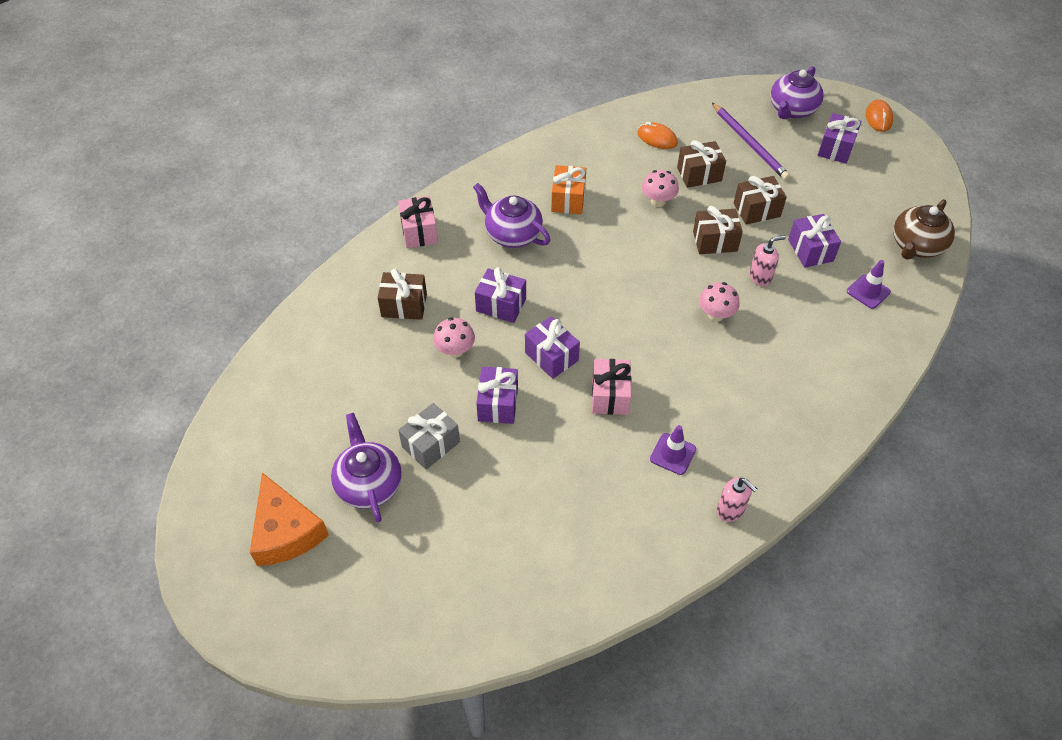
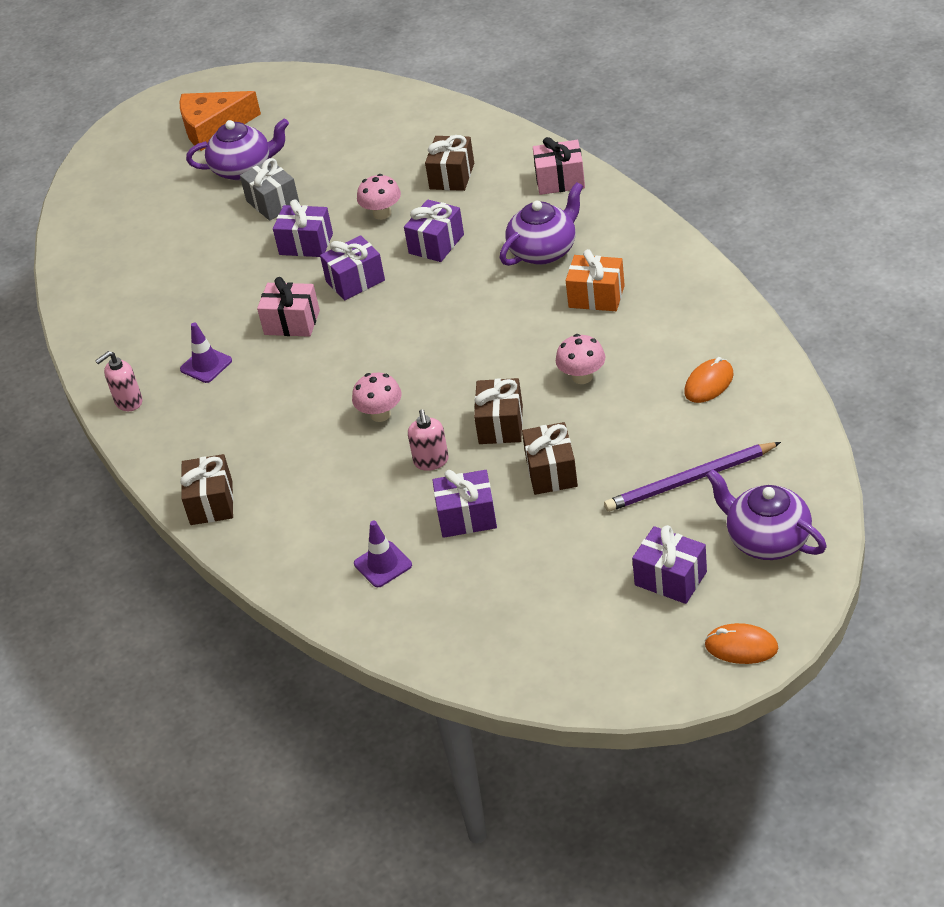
camera: 105 degrees right, 10 degrees down
brown gift [677,140,726,188] -> brown gift moved to [180,454,233,525]
brown teapot [893,199,955,259] -> none

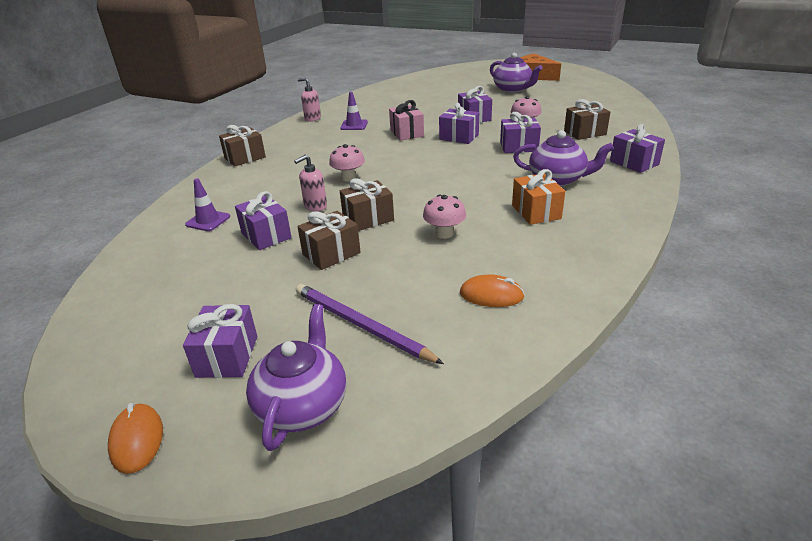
camera: 55 degrees right, 10 degrees down
grey gift [240,158,300,221] -> none
pink gift [533,137,585,195] -> purple gift [610,124,665,173]

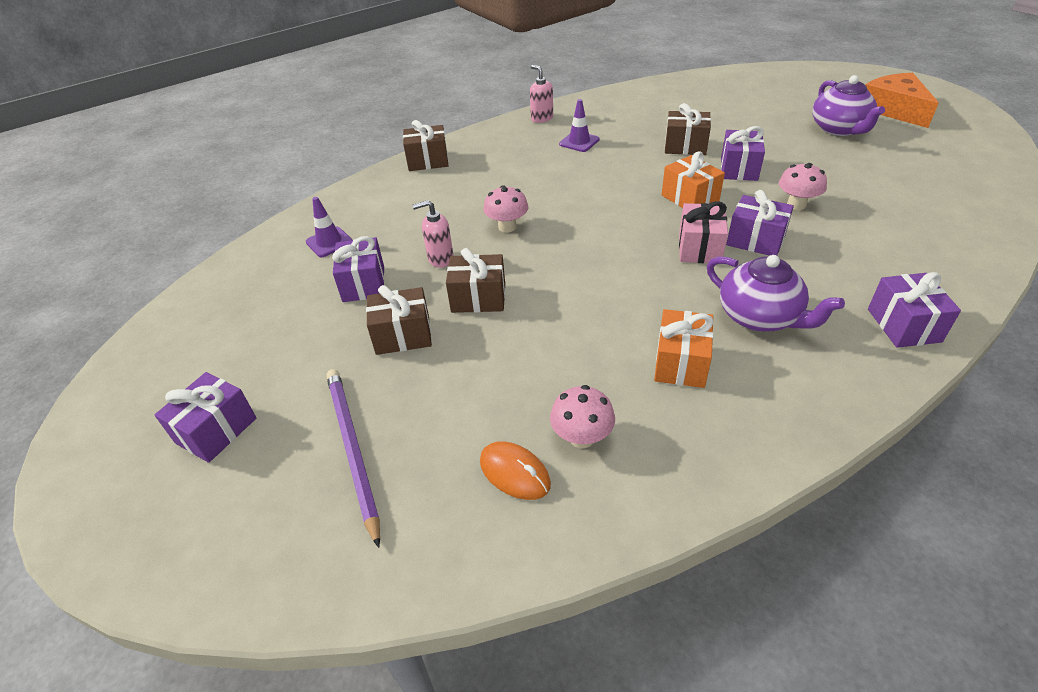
camera: 30 degrees right, 10 degrees up
orange mouse [108,403,163,474] -> none
purple teapot [246,304,346,451] -> none
pink gift [389,100,424,141] -> pink gift moved to [679,201,728,263]
pink mushroom [423,195,466,239] -> pink mushroom moved to [550,385,615,448]
purple gift [439,103,479,144] -> orange gift [662,151,725,208]
brown gift [564,99,610,140] -> brown gift moved to [665,103,711,155]

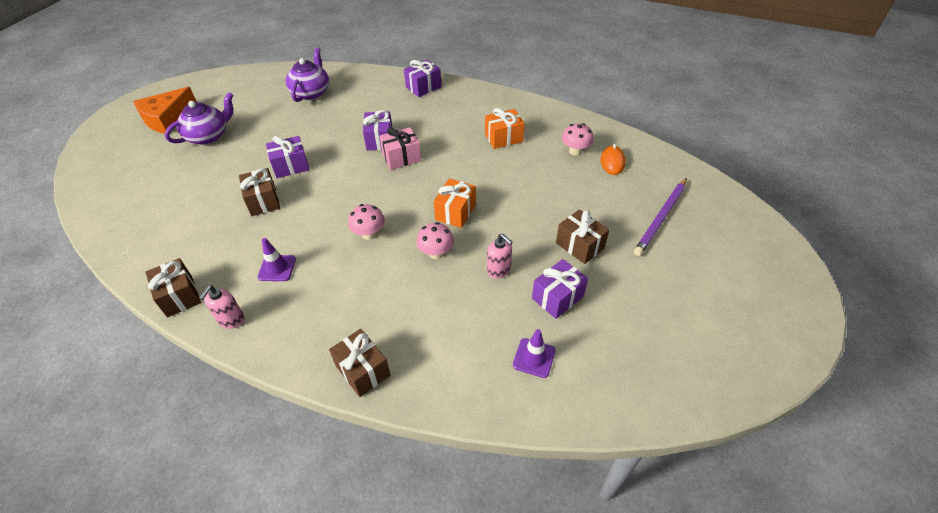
camera: 125 degrees left, 5 degrees up
purple gift [154,372,256,463] -> none
brown gift [446,248,505,313] -> brown gift moved to [146,258,201,317]
orange gift [662,151,725,208] -> orange gift moved to [434,178,476,228]
purple teapot [707,255,845,332] -> purple teapot moved to [286,47,329,102]
pink mushroom [779,163,827,210] -> pink mushroom moved to [348,204,385,240]

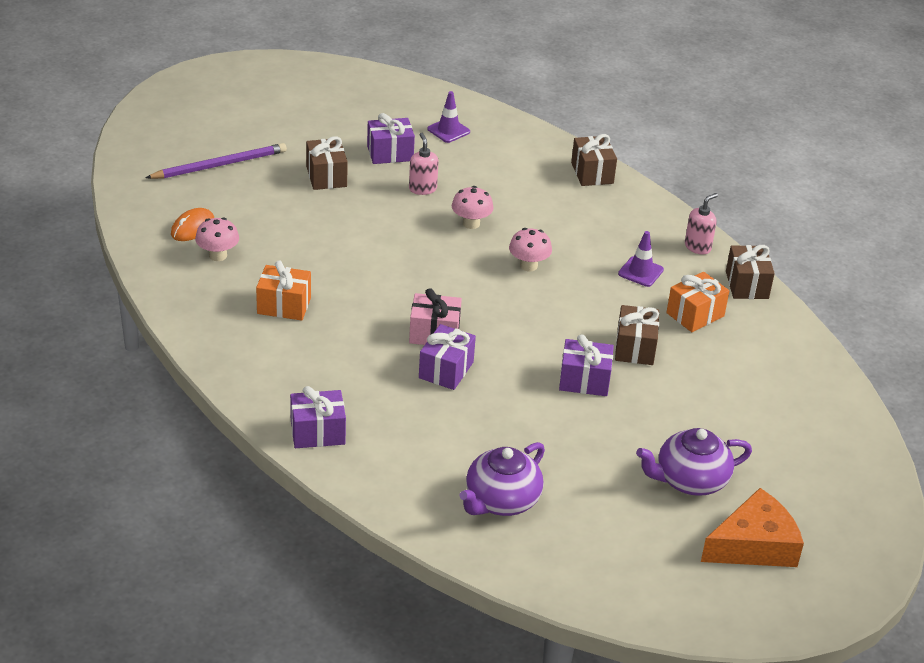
camera: 155 degrees left, 10 degrees down
orange gift [434,178,476,228] -> orange gift moved to [666,272,729,332]

